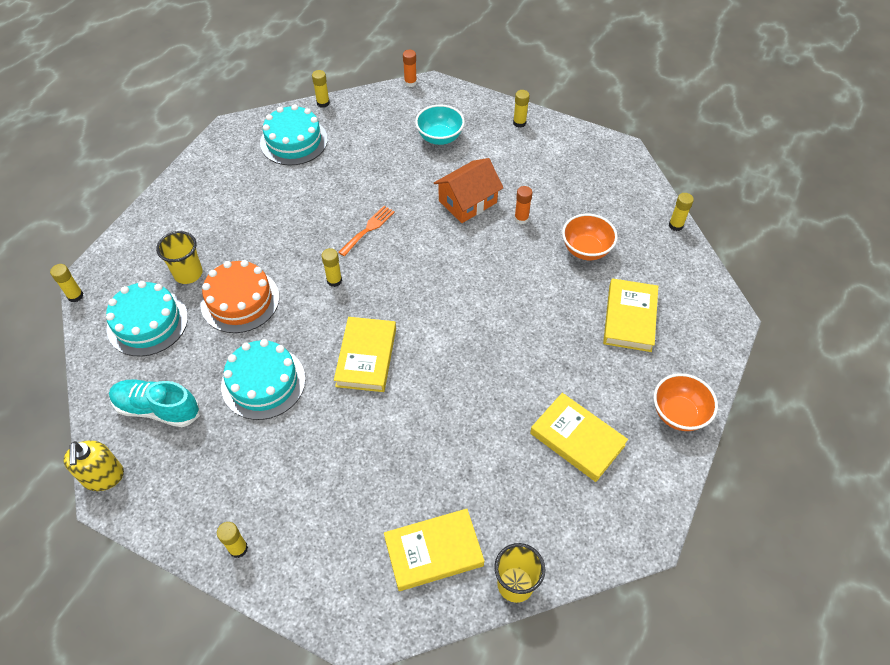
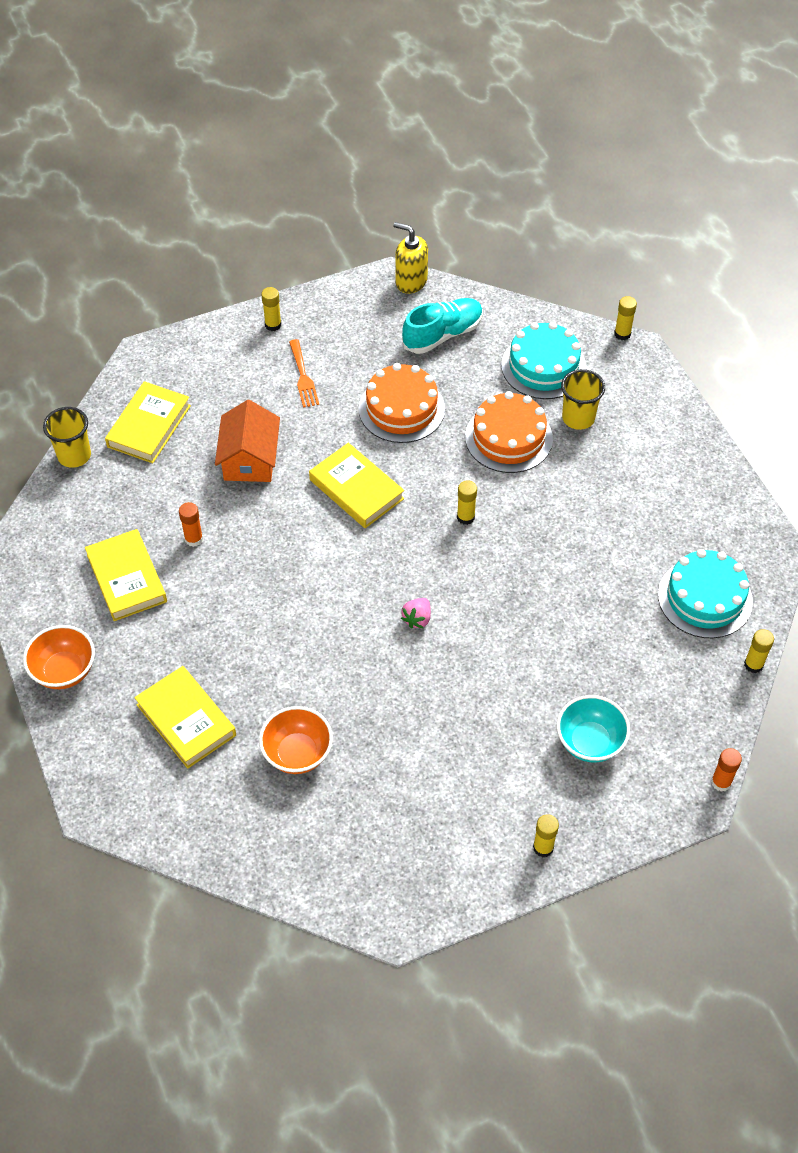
camera: 130 degrees right, 0 degrees up
turquoise cake [221,339,305,420] -> orange cake [359,363,445,443]
orange fork [338,206,395,256] -> orange fork moved to [289,339,319,408]
orange house [434,158,504,223] -> orange house moved to [215,400,280,482]
orange glue stick [514,186,533,224] -> orange glue stick moved to [179,502,203,547]
yellow book [530,393,628,482] -> yellow book turned 75 degrees clockwise [85,529,167,621]
yellow glue stick [669,193,694,231] -> none
none -> pink strawberry [401,598,431,629]

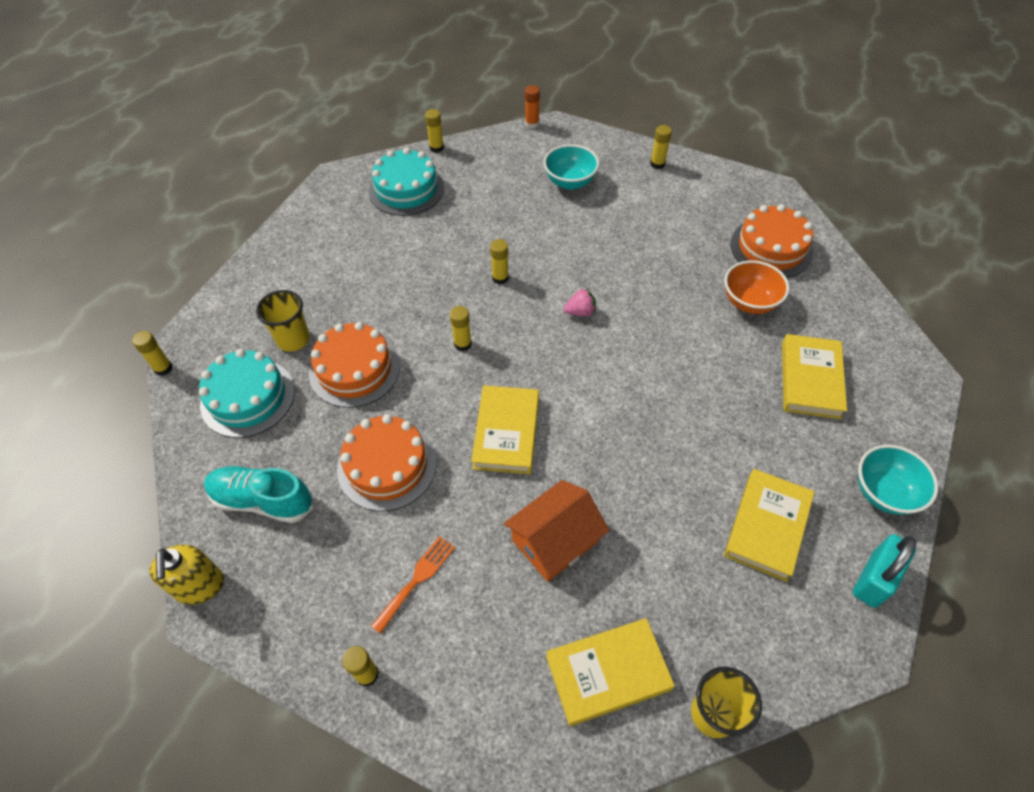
camera: 130 degrees left, 0 degrees up
orange bowl [23,625,95,689] -> turquoise bowl [858,445,938,515]
orange glue stick [179,502,203,547] -> none
none -> yellow glue stick [490,239,509,284]
none -> orange cake [731,204,814,278]
none -> turquoise padlock [853,534,917,608]

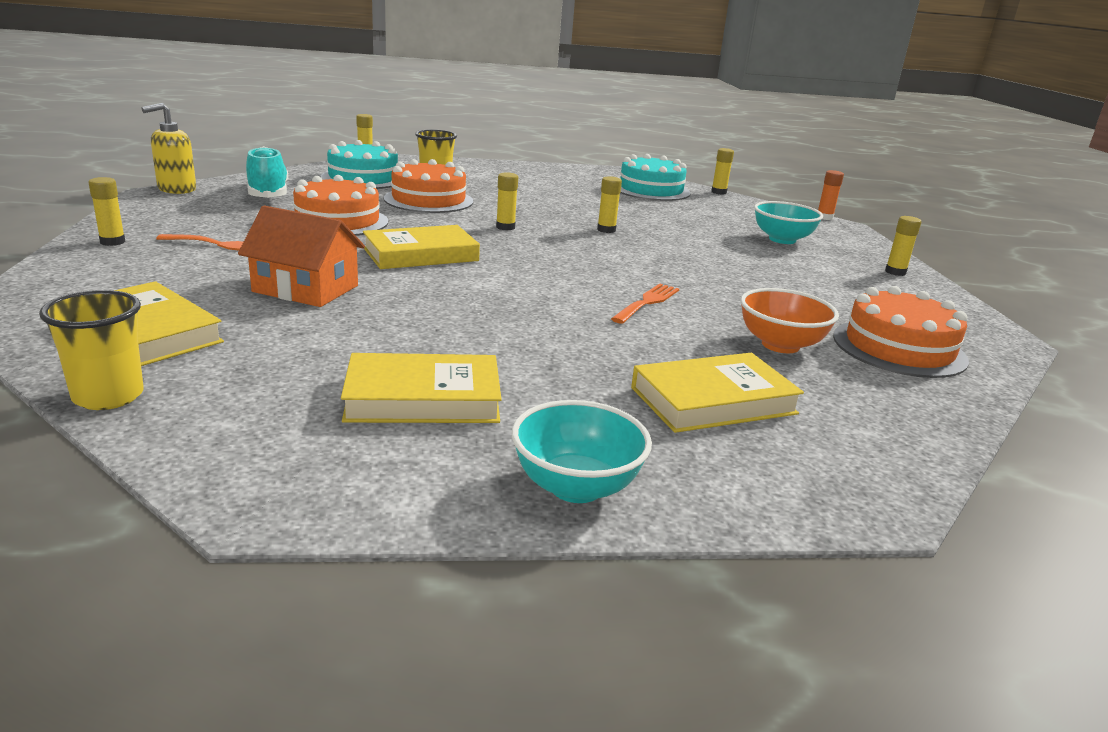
camera: 55 degrees right, 30 degrees down
pink strawberry [564,288,596,316] -> none
turquoise padlock [853,534,917,608] -> none
none -> orange fork [611,284,679,324]

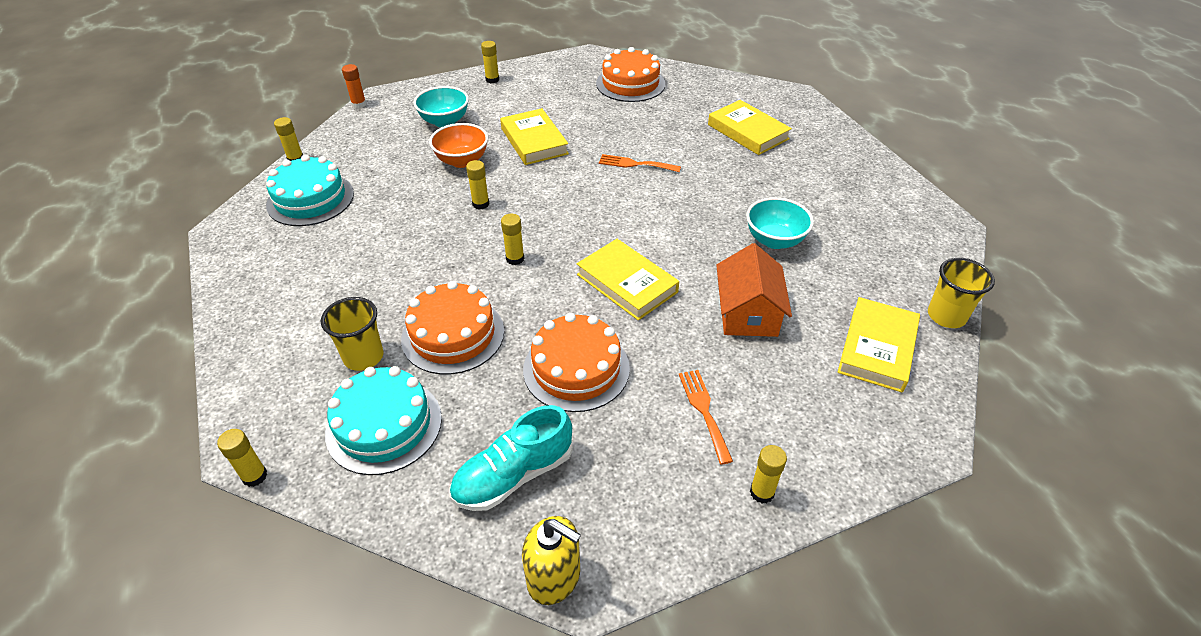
camera: 105 degrees left, 20 degrees up
yellow book [341,353,502,423] -> yellow book moved to [500,108,569,165]
turquoise bowl [512,400,652,503] -> turquoise bowl moved to [746,197,814,249]
orange bowl [741,288,839,353] -> orange bowl moved to [429,123,488,168]

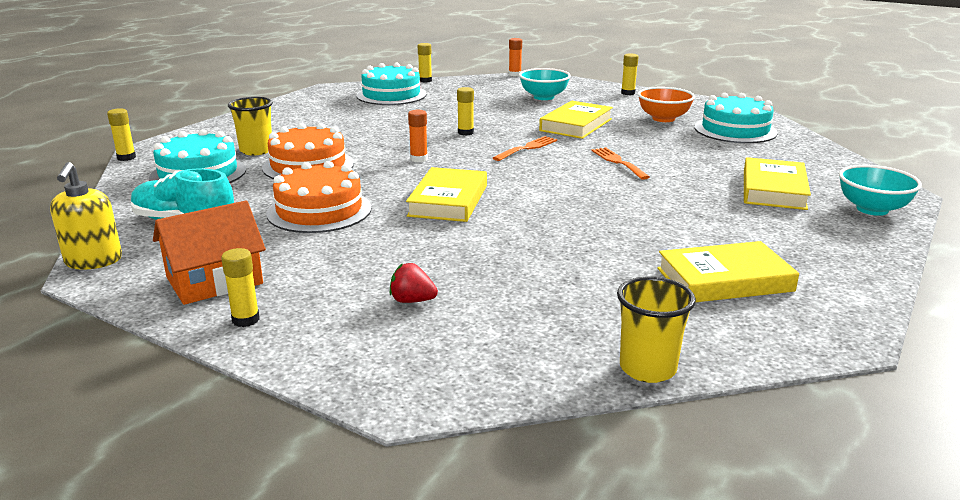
camera: 55 degrees right, 20 degrees down
orange bowl [429,123,488,168] -> orange bowl moved to [638,87,695,122]
yellow glue stick [501,214,524,265] -> orange glue stick [408,110,428,162]
orange cake [596,47,665,102] -> turquoise cake [694,93,778,143]
orange fork [679,370,733,465] -> orange fork moved to [493,136,557,161]
orange house [716,243,792,337] -> orange house moved to [153,200,266,305]
turquoise bowl [746,197,814,249] -> turquoise bowl moved to [839,165,922,216]
yellow book [837,297,920,392] -> yellow book moved to [657,241,799,302]
none -> red strawberry [390,263,438,303]

